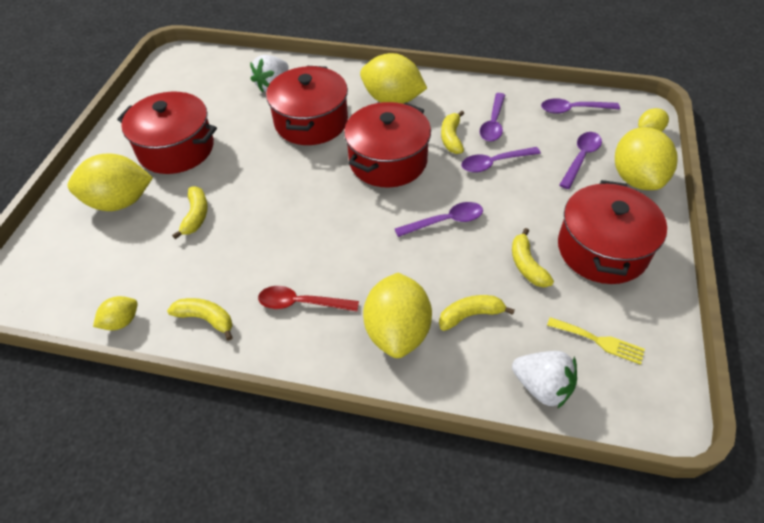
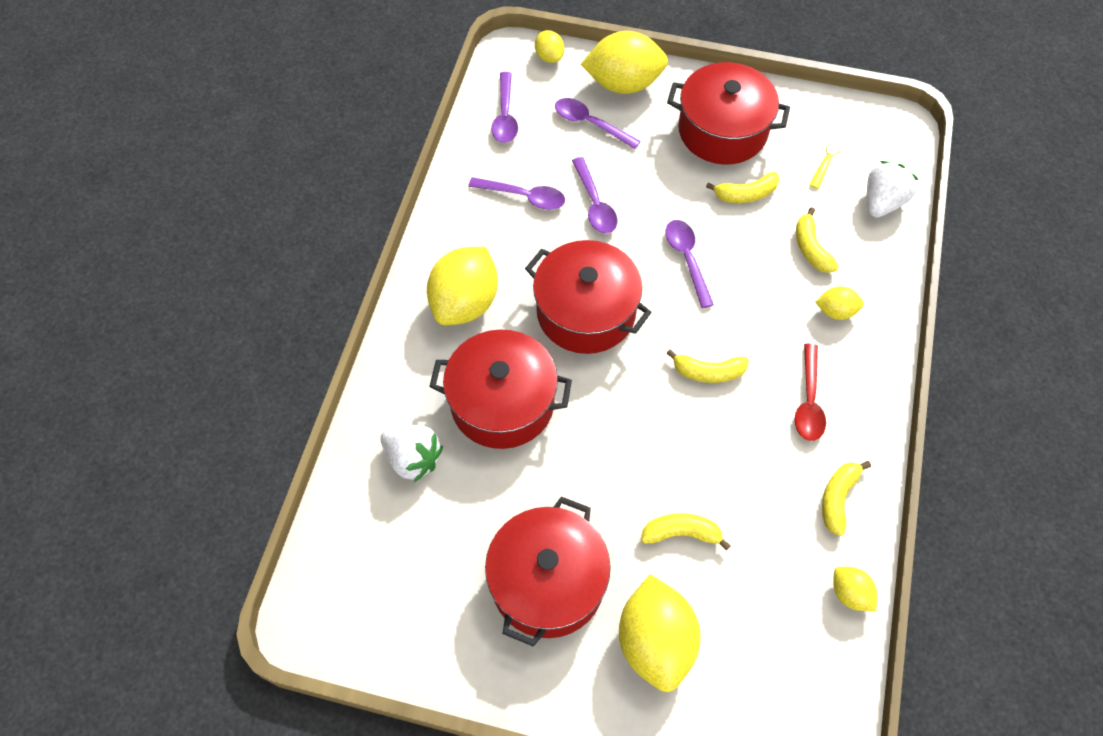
camera: 90 degrees left, 10 degrees up
yellow lemon [363,273,432,358] -> yellow lemon [815,287,864,320], size x0.49
yellow banana [441,111,464,154] -> yellow banana moved to [666,349,749,383]

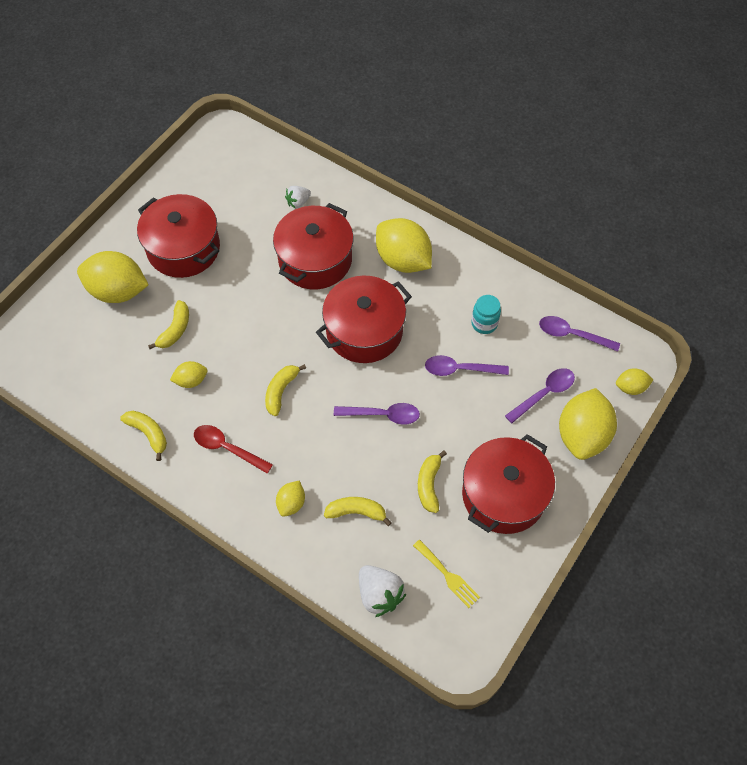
camera: 110 degrees right, 0 degrees up
white strawberry [381,425,443,482] -> white strawberry [285,186,311,209], size x0.61
purple spoon [468,177,565,210] -> turquoise jar [471,295,501,334]
yellow lemon [833,567,877,611] -> yellow lemon moved to [170,361,208,388]

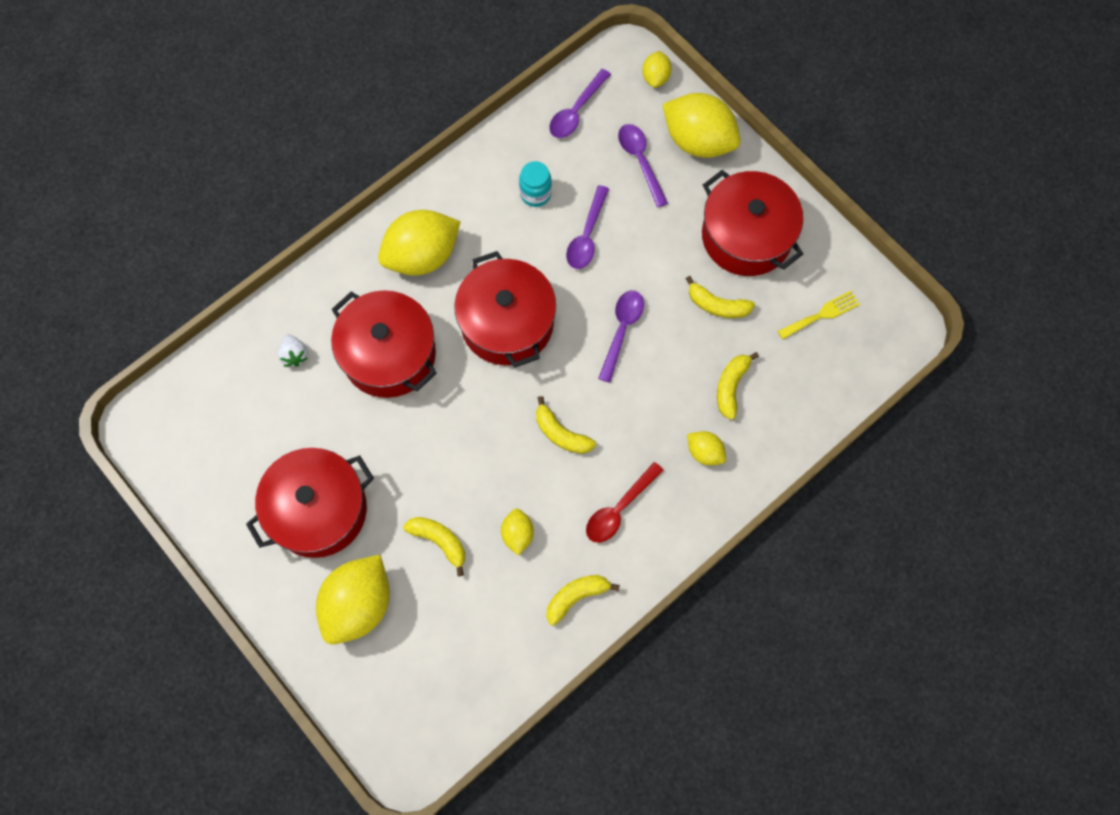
camera: 75 degrees left, 10 degrees up
white strawberry [359,565,406,617] -> none

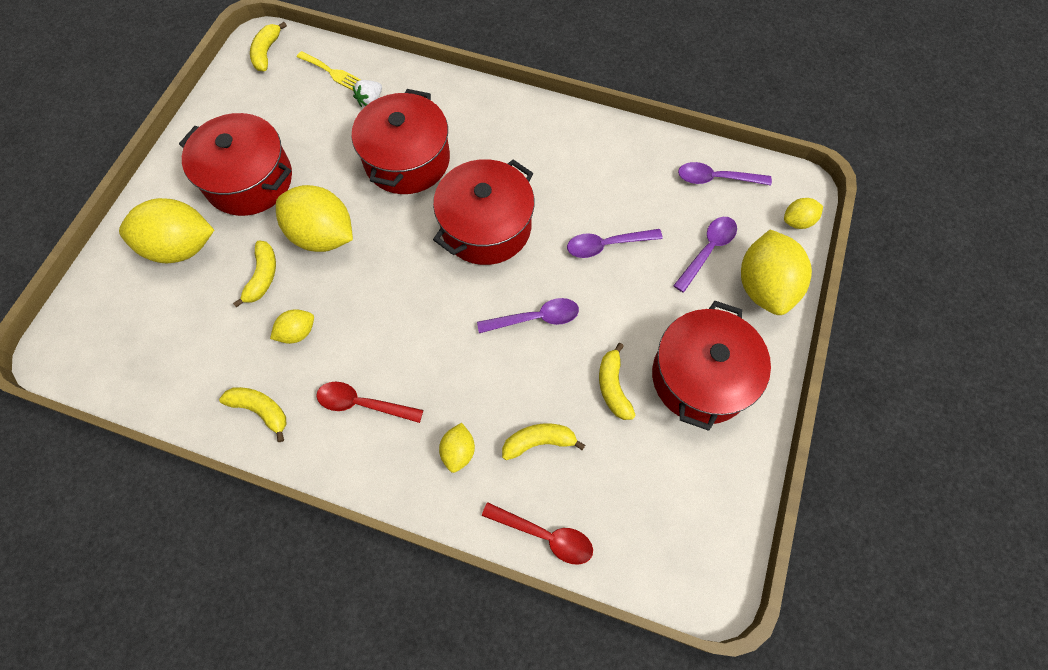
camera: 60 degrees right, 5 degrees down
yellow lemon [378,210,461,275] -> yellow lemon moved to [276,185,353,252]
turquoise jar [519,161,552,207] -> none
yellow banana [536,396,596,454] -> yellow banana moved to [250,22,287,72]
yellow fork [778,291,860,339] -> yellow fork moved to [297,51,361,91]
none -> red spoon [482,502,593,565]

